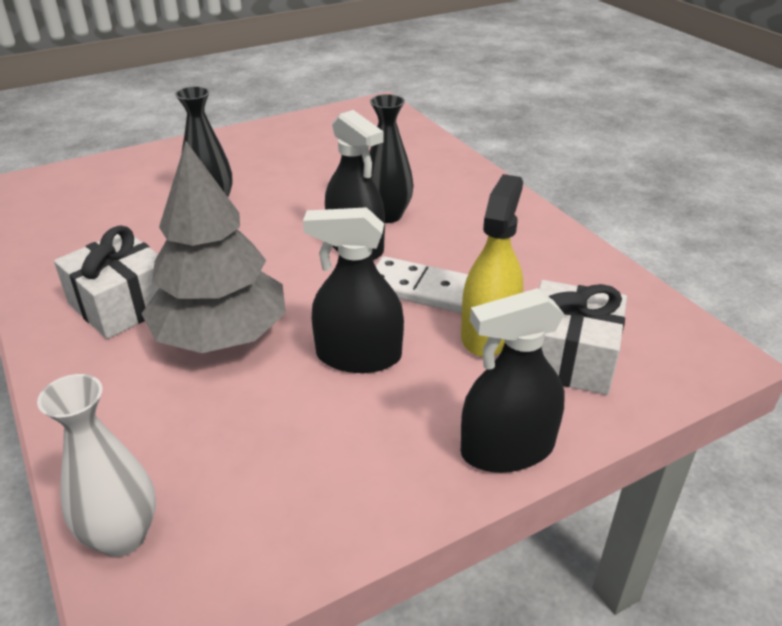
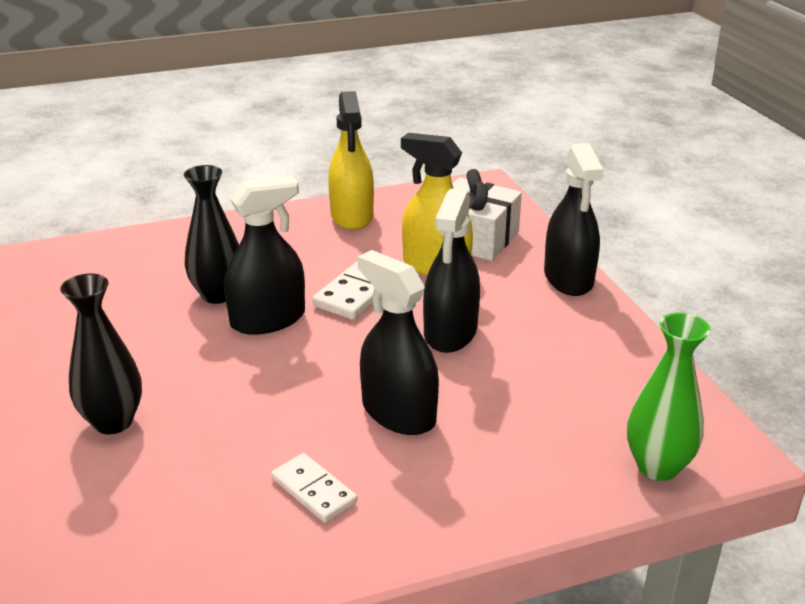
camera: 80 degrees left, 5 degrees down
white vase [37,374,156,557] -> green vase [627,313,710,481]
white gift [54,226,159,339] -> white domino [271,453,357,523]
grey tree [141,141,286,353] -> black spray bottle [357,250,439,435]
none -> yellow spray bottle [328,91,374,230]

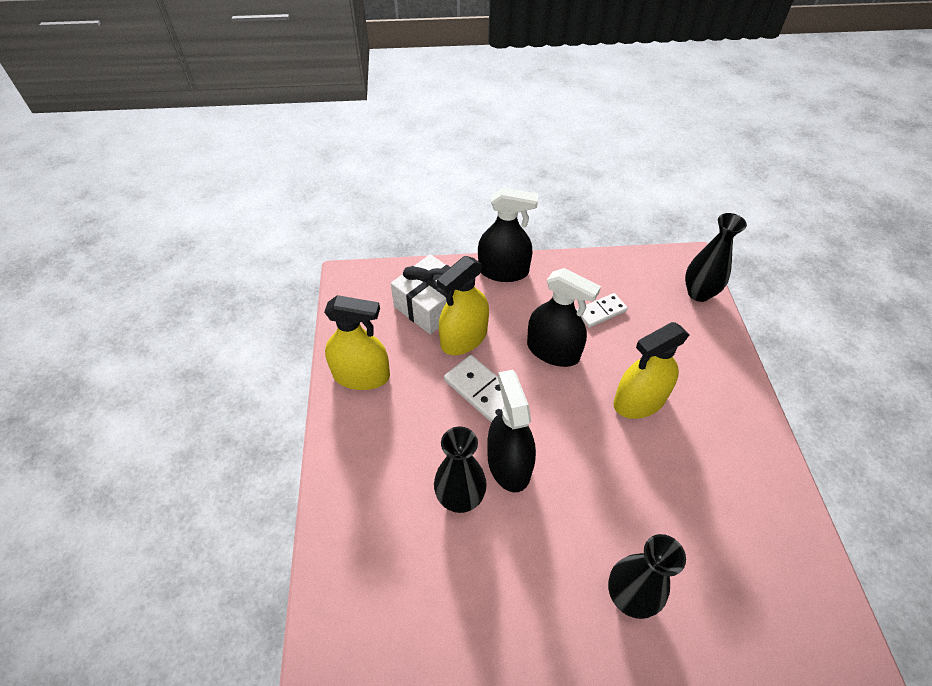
camera: 75 degrees left, 20 degrees up
white domino [271,453,357,523] -> white domino moved to [576,293,628,328]
black spray bottle [357,250,439,435] -> yellow spray bottle [613,322,689,419]
green vase [627,313,710,481] -> black vase [685,213,747,302]

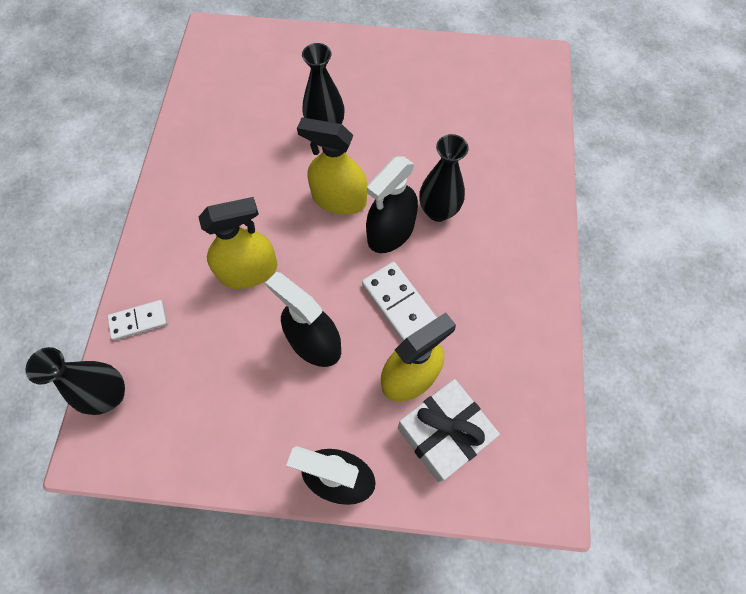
camera: 170 degrees left, 15 degrees up
yellow spray bottle [324,295,390,390] -> yellow spray bottle moved to [297,118,368,215]
black spray bottle [487,370,536,492] -> black spray bottle turned 45 degrees clockwise [366,156,418,253]
white domino [576,293,628,328] -> white domino moved to [107,300,167,341]

